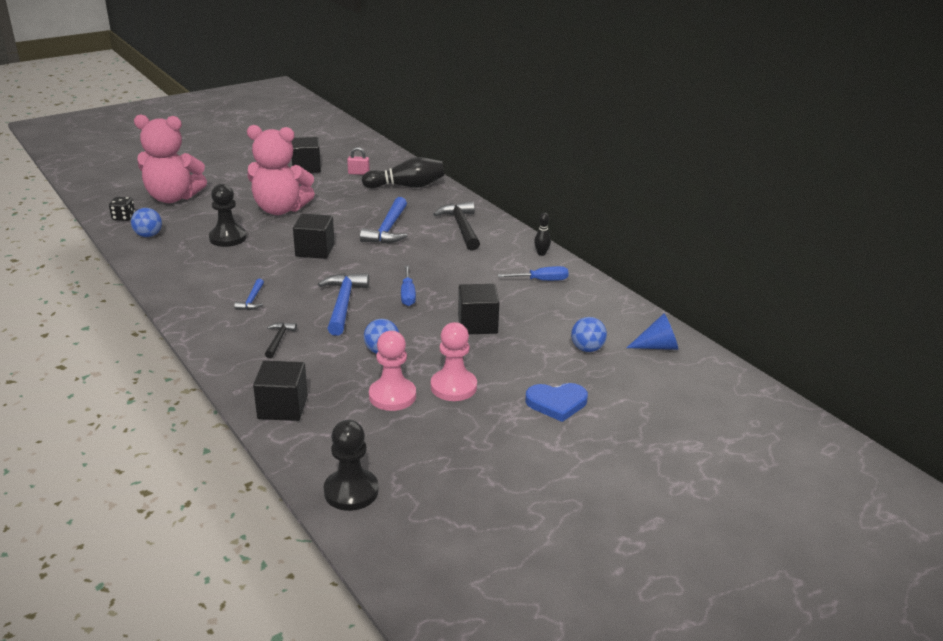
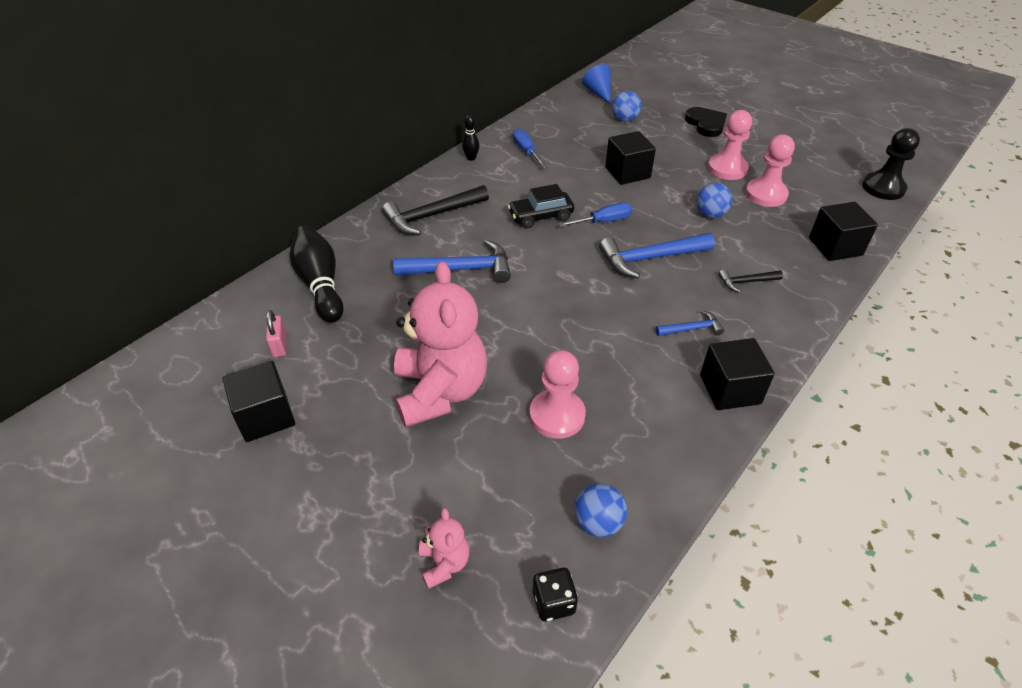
camera: 105 degrees left, 15 degrees up
pink teddy bear [134,114,207,203] -> pink teddy bear [419,508,469,589], size x0.45
black pawn [209,184,247,247] -> pink pawn [529,350,586,439]
black cube [293,214,335,259] -> black cube moved to [700,338,775,410]
blue heart [525,383,588,422] -> black heart [685,107,727,137]
none -> black car [508,184,574,229]

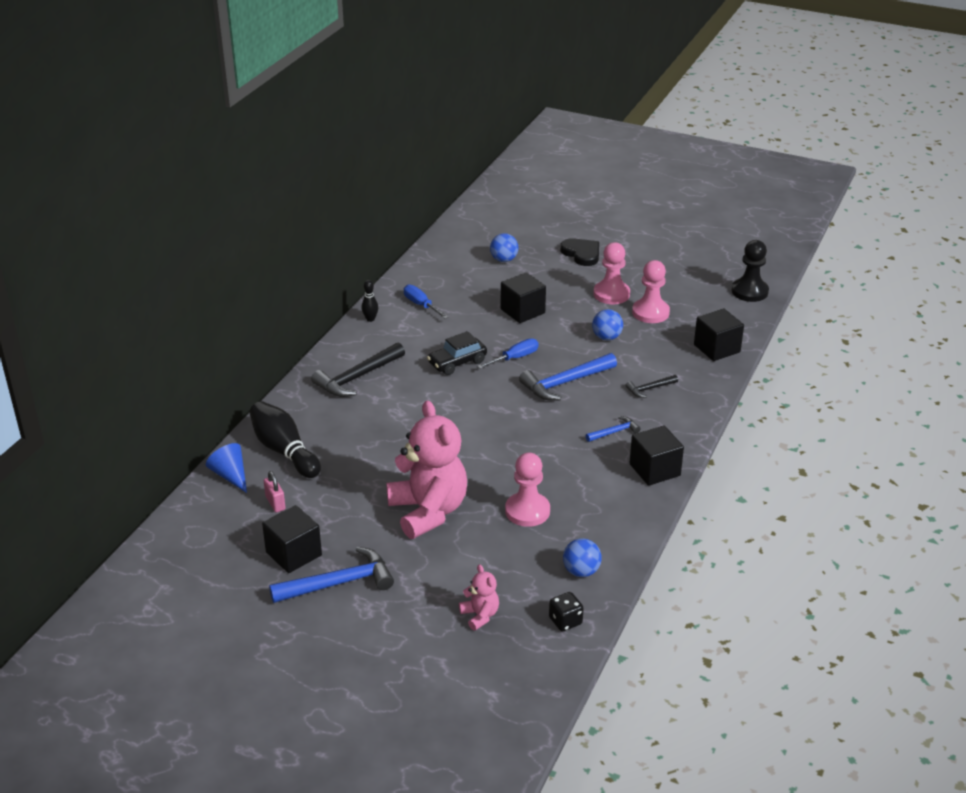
camera: 15 degrees left, 10 degrees down
blue hammer [393,240,511,283] -> blue hammer moved to [269,547,394,603]
blue cone [582,64,611,105] -> blue cone moved to [206,443,247,493]

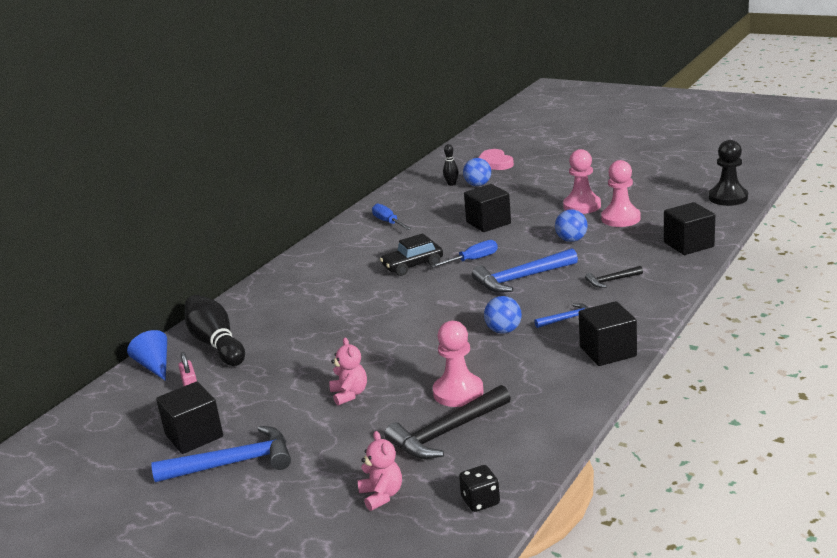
camera: 10 degrees right, 10 degrees down
black hammer [311,342,405,397] -> black hammer moved to [385,385,511,459]
black bowling pin [362,280,378,322] -> black bowling pin moved to [443,144,459,186]
pink teddy bear [386,400,467,539] -> pink teddy bear [329,338,367,405], size x0.45
black heart [560,238,599,266] -> none
blue ball [563,538,602,577] -> blue ball moved to [484,296,522,334]
none -> pink heart [478,149,514,170]

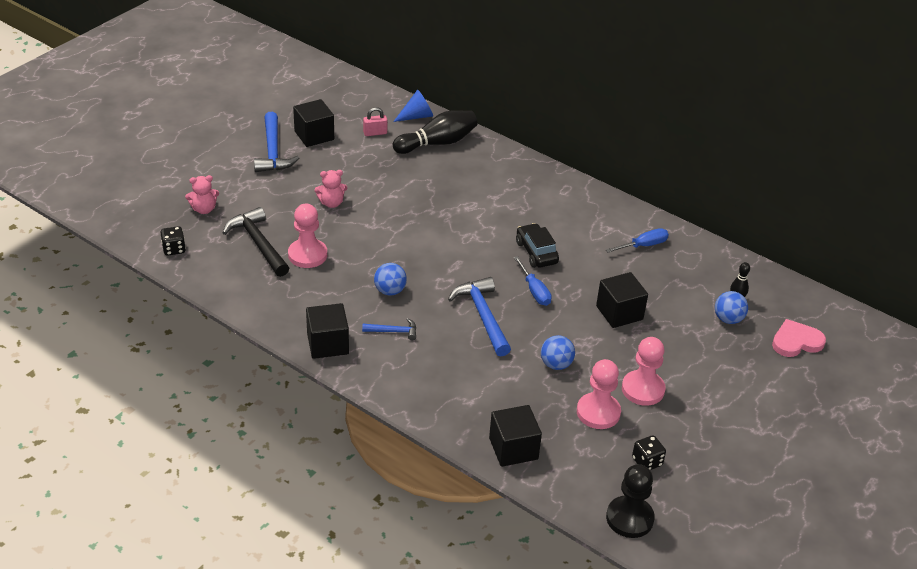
camera: 90 degrees right, 15 degrees up
blue hammer [534,303,589,328] -> blue hammer turned 75 degrees counterclockwise [362,318,416,340]
black hammer [585,266,643,288] -> none
none -> black dice [632,435,666,470]

